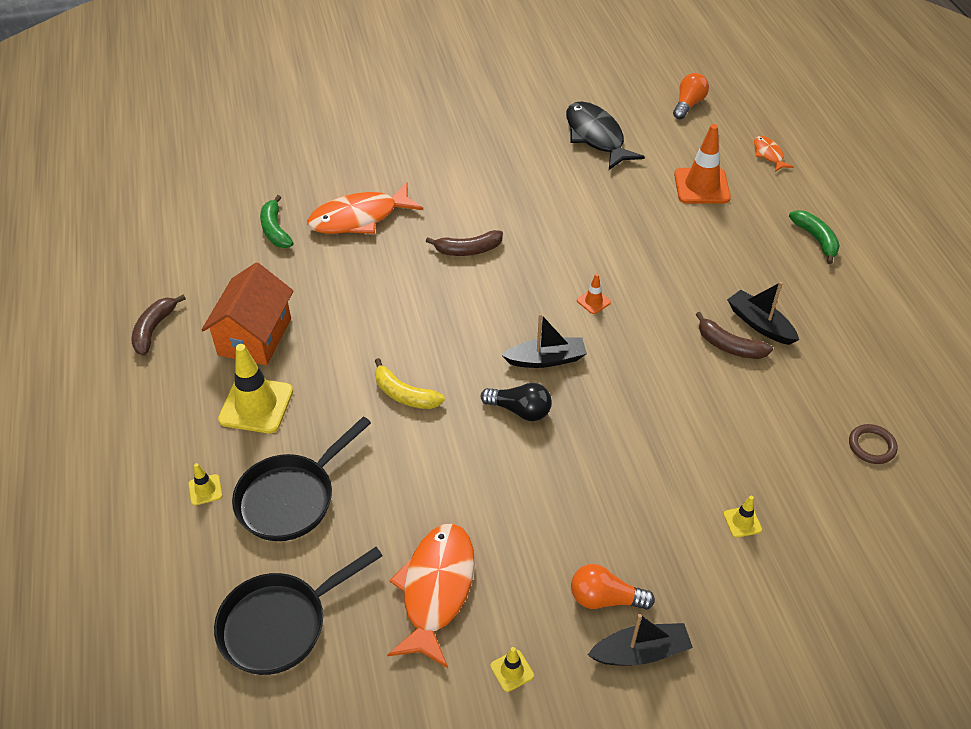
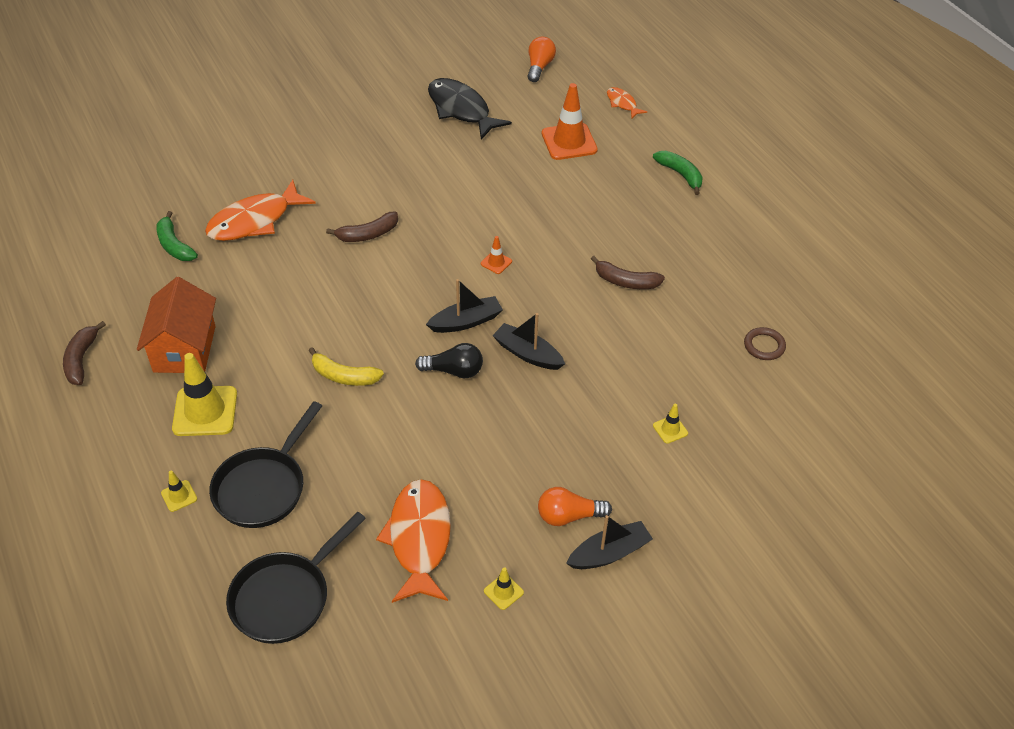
camera: 15 degrees left, 0 degrees up
black boat [727,282,799,345] -> black boat moved to [492,313,565,370]

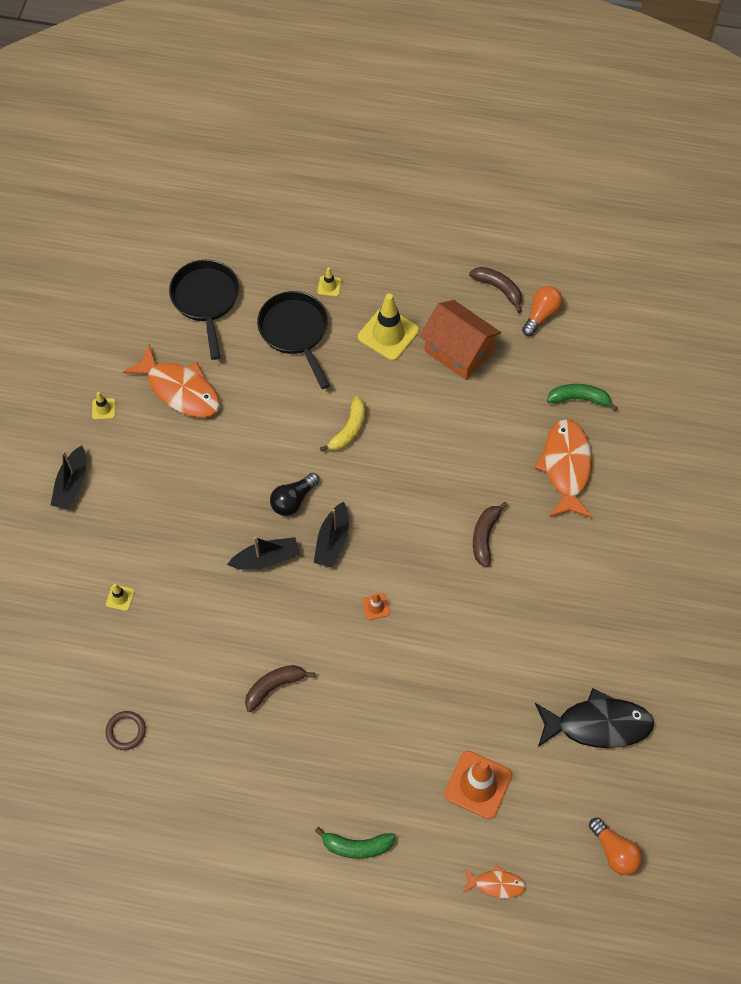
camera: 130 degrees right, 15 degrees up
yellow banana [308,347,384,386] -> yellow banana turned 150 degrees clockwise [320,396,365,452]
orange light bulb [538,487,612,526] -> orange light bulb moved to [522,286,563,336]

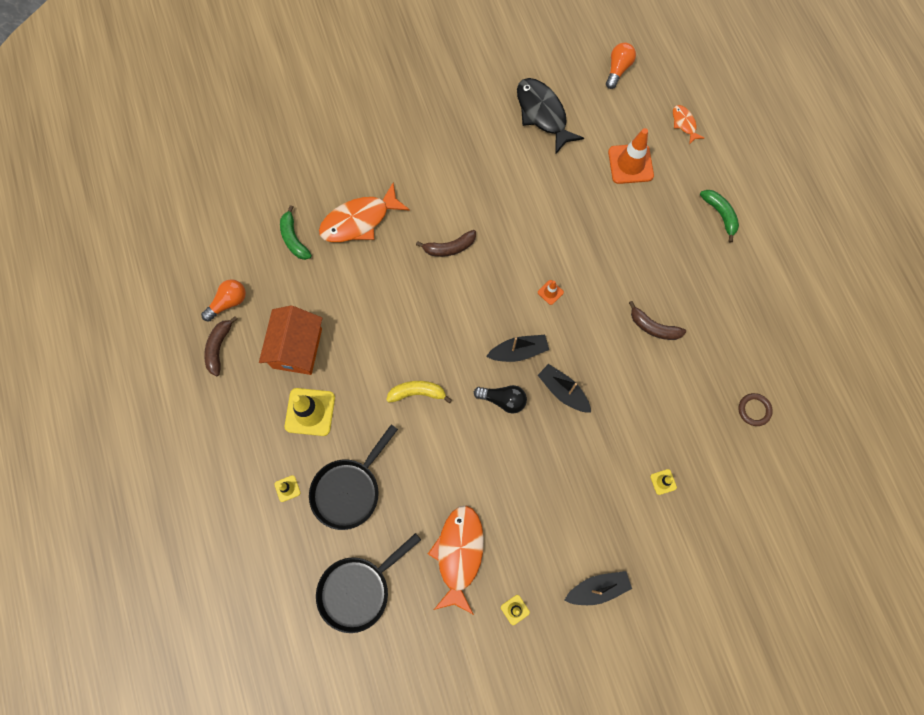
camera: 120 degrees left, 10 degrees up
orange light bulb [522,286,563,336] -> orange light bulb turned 135 degrees clockwise [201,279,246,321]

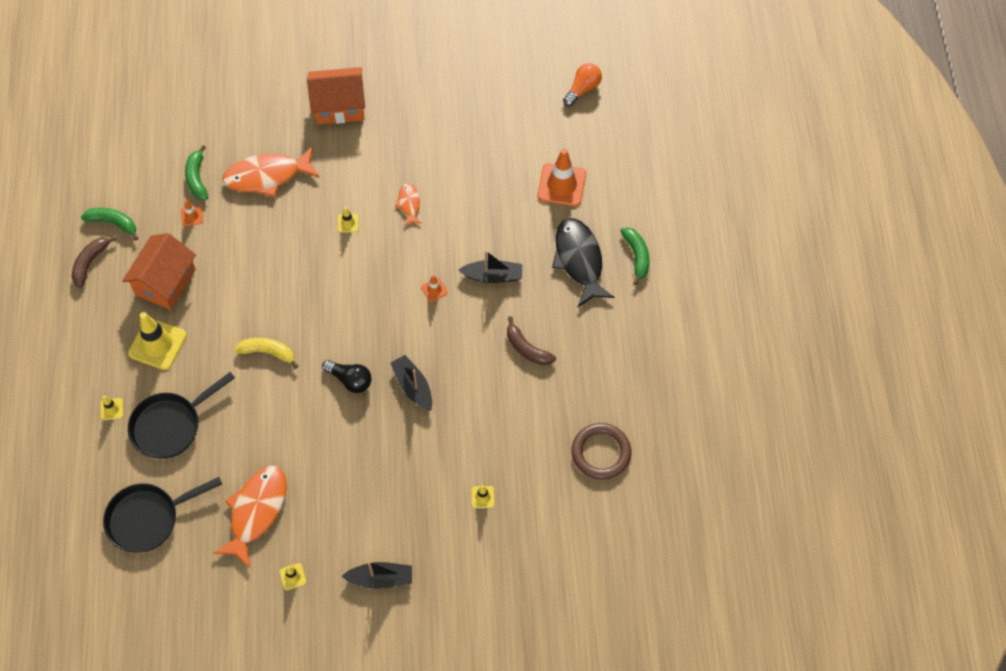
camera: 15 degrees right, 10 degrees down
orange light bulb [201,279,246,321] -> green banana [81,208,138,240]
brown banana [416,230,476,257] -> yellow traffic cone [338,207,359,233]
black boat [486,335,549,362] -> black boat moved to [458,250,522,283]
black fish [517,78,584,155] -> black fish moved to [552,218,614,307]
orange fish [673,105,704,144] -> orange fish moved to [395,183,422,226]
brown ring [738,393,773,426] -> brown ring [572,423,631,480], size x1.69
none -> orange traffic cone [181,200,203,226]
none -> orange house [307,67,365,125]

